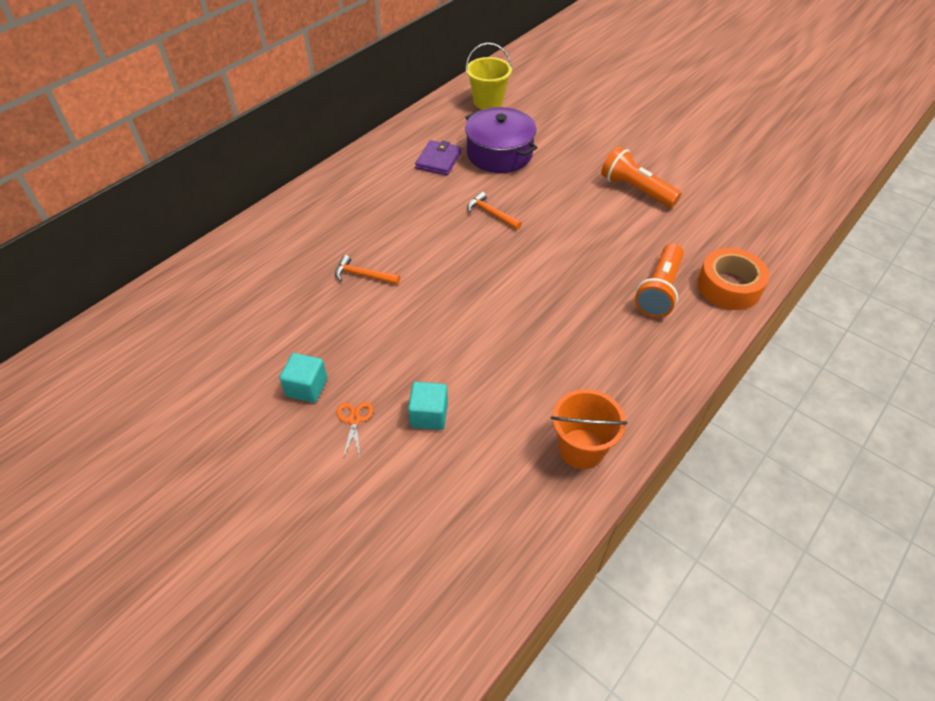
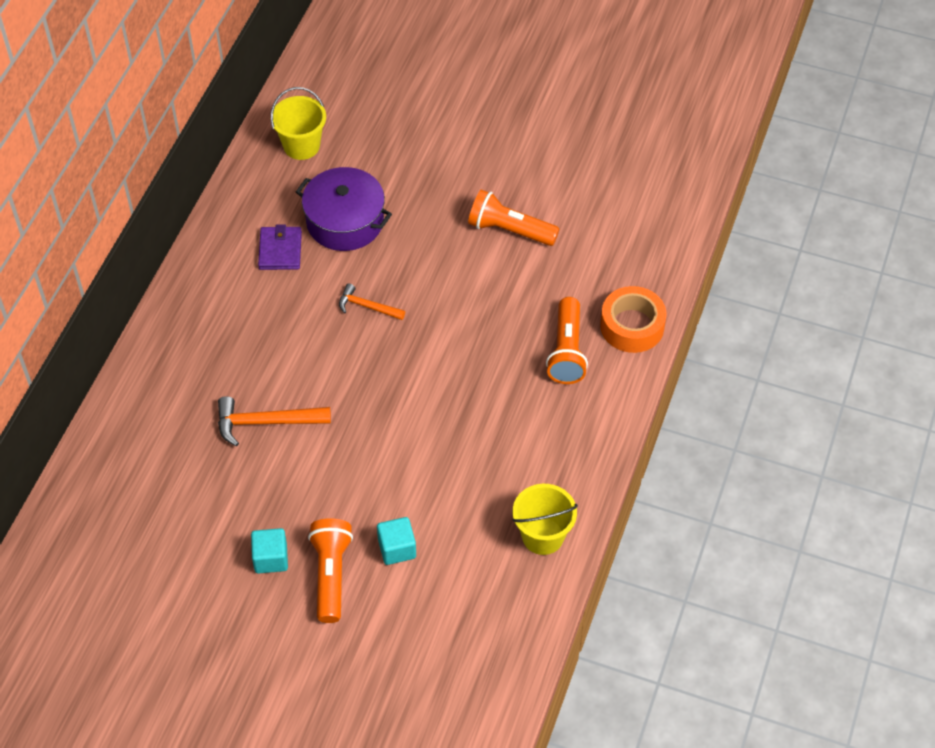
camera: 20 degrees left, 5 degrees up
orange hammer [335,255,400,285] -> orange hammer [218,396,331,446], size x1.59
orange scissors [336,402,373,459] -> orange flashlight [308,518,353,623]
orange bucket [551,389,628,469] -> yellow bucket [513,484,578,555]

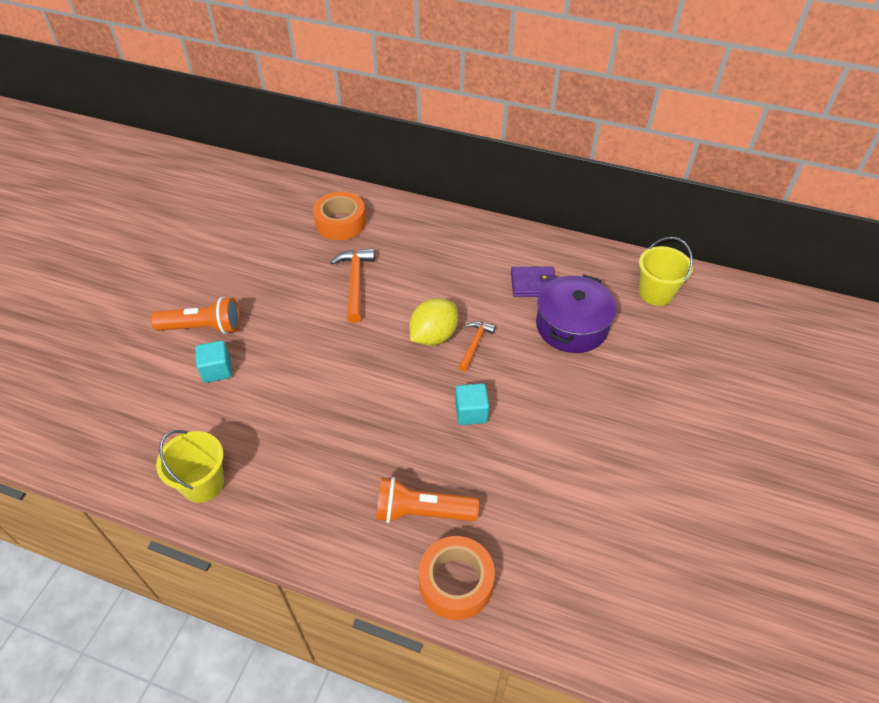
camera: 90 degrees right, 5 degrees down
turquoise cube [251,528,288,573] -> turquoise cube moved to [455,383,489,425]
orange flashlight [468,190,559,246] -> none
none -> orange tape [313,192,366,240]
none -> yellow lemon [410,298,458,346]

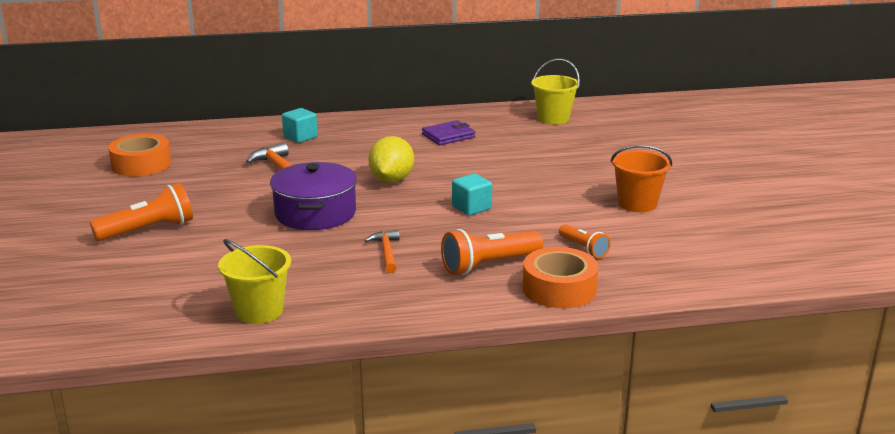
camera: 30 degrees left, 25 degrees down
turquoise cube [195,340,232,383] -> turquoise cube moved to [282,108,318,143]
orange tape [313,192,366,240] -> orange tape moved to [108,134,171,177]
orange hammer [458,321,496,371] -> orange hammer moved to [365,230,400,273]
purple pot [536,275,617,353] -> purple pot moved to [270,162,357,230]
none -> orange flashlight [559,224,611,258]
none -> orange bucket [611,145,672,212]

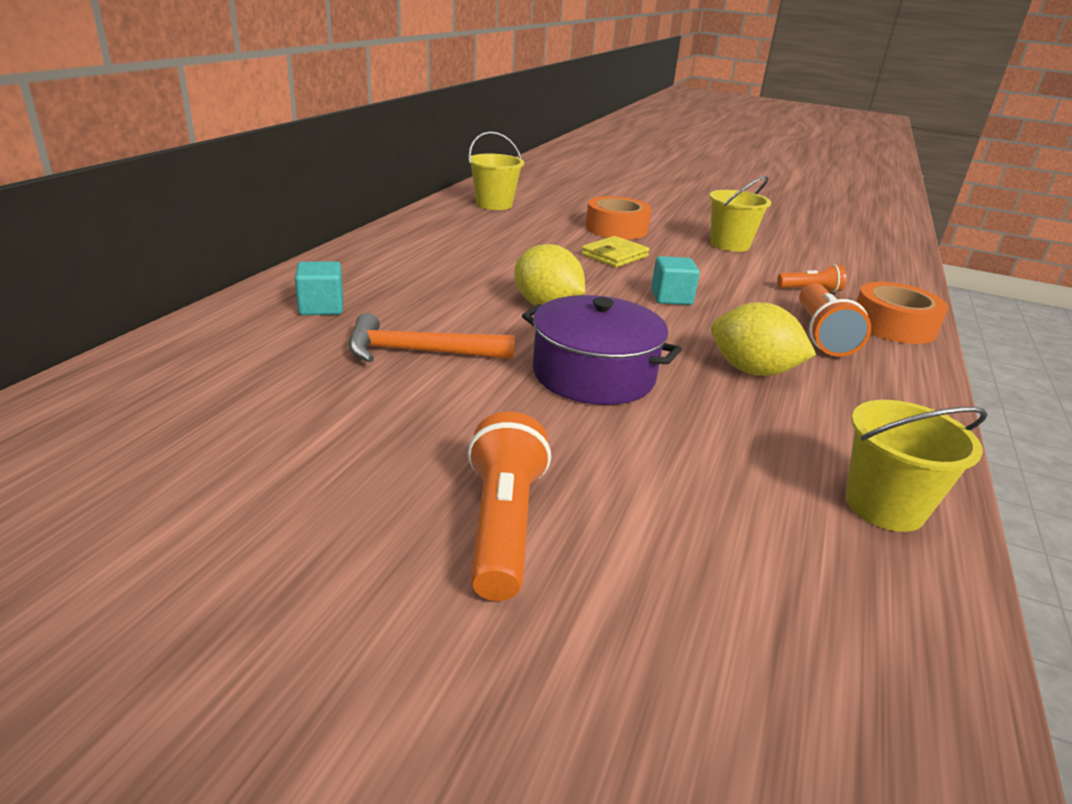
camera: 60 degrees left, 5 degrees up
orange tape [108,134,171,177] -> orange tape moved to [585,196,651,239]
orange hammer [365,230,400,273] -> yellow lemon [711,302,816,376]
purple wallet [422,120,475,145] -> none
orange bucket [611,145,672,212] -> yellow bucket [709,176,771,252]
none -> yellow wallet [581,236,649,267]

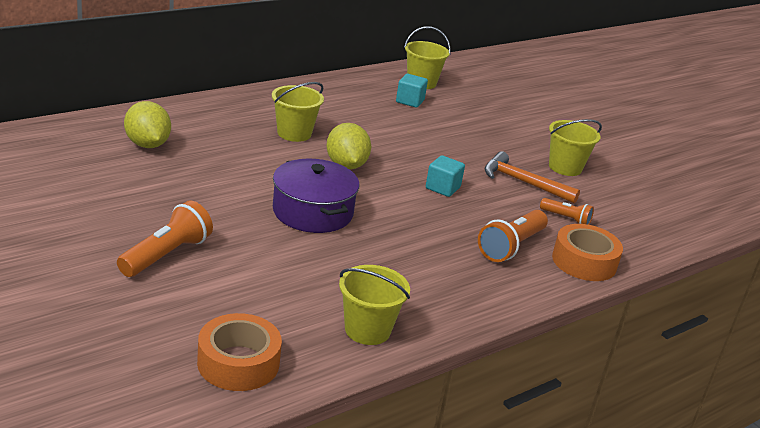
camera: 30 degrees right, 0 degrees up
turquoise cube [295,261,343,315] -> turquoise cube moved to [396,74,428,108]
orange hammer [349,313,515,362] -> orange hammer moved to [485,151,580,204]
yellow wallet [581,236,649,267] -> none
orange tape [585,196,651,239] -> orange tape moved to [197,313,282,391]
yellow lemon [711,302,816,376] -> yellow lemon moved to [124,101,171,148]
none -> yellow bucket [272,82,324,142]

